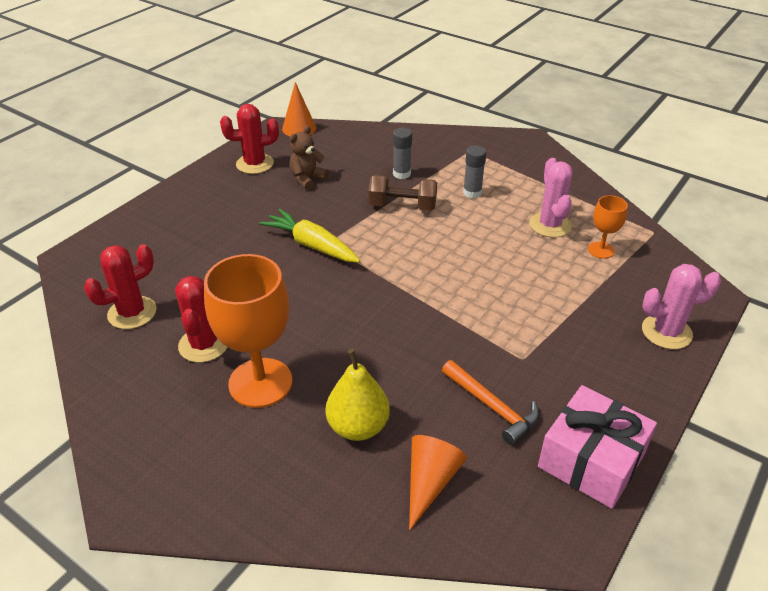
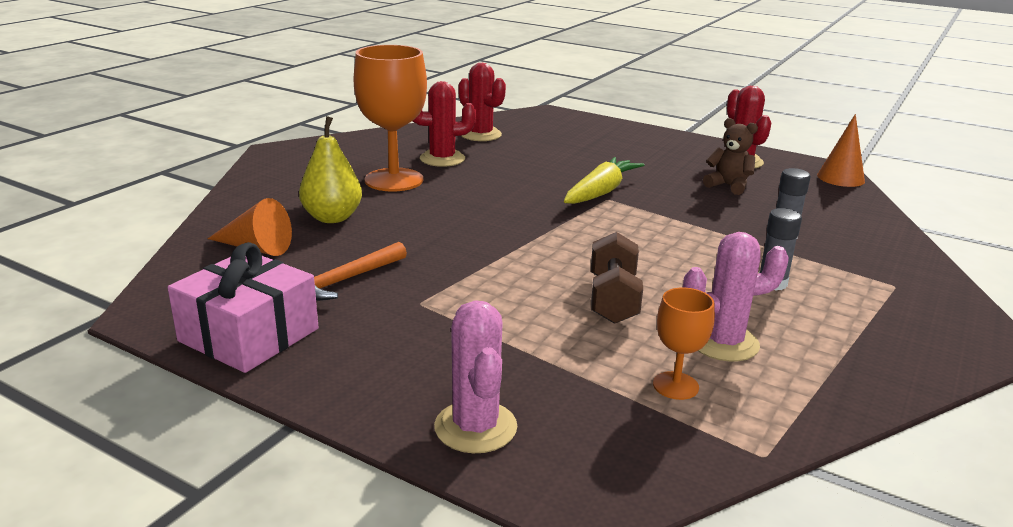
camera: 85 degrees right, 15 degrees down
brown dumbbell [368,175,437,211] -> brown dumbbell moved to [591,232,643,324]

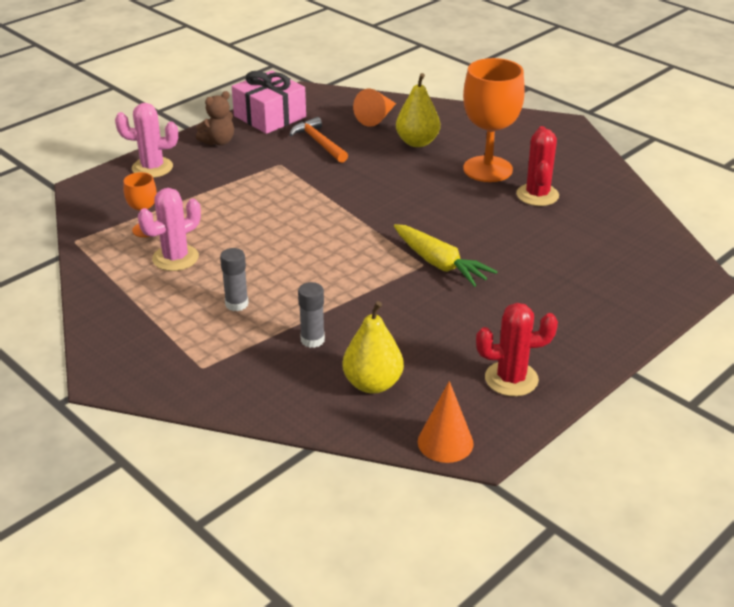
camera: 105 degrees right, 10 degrees up
red cactus [458,63,506,141] -> none
brown dumbbell [591,232,643,324] -> none
pink cactus [683,232,789,362] -> pink cactus turned 45 degrees clockwise [138,188,201,271]
brown teddy bear [703,118,758,195] -> brown teddy bear moved to [196,91,234,145]
none -> yellow pear [343,301,404,393]

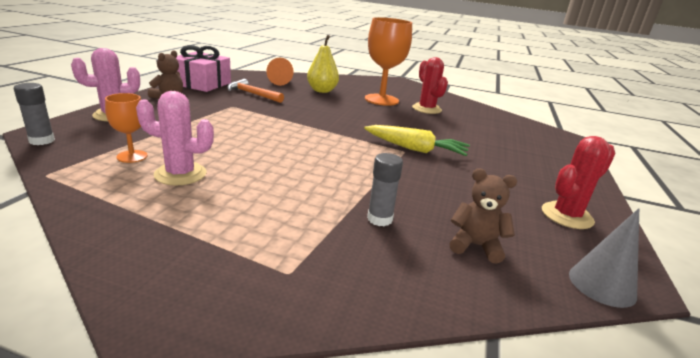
camera: 30 degrees left, 10 degrees down
pink cactus [138,188,201,271] -> pink cactus turned 75 degrees clockwise [136,91,214,186]
grey glue stick [220,248,249,311] -> grey glue stick moved to [14,83,55,145]
yellow pear [343,301,404,393] -> brown teddy bear [449,168,517,264]
orange cone [418,381,474,463] -> grey cone [569,208,639,308]

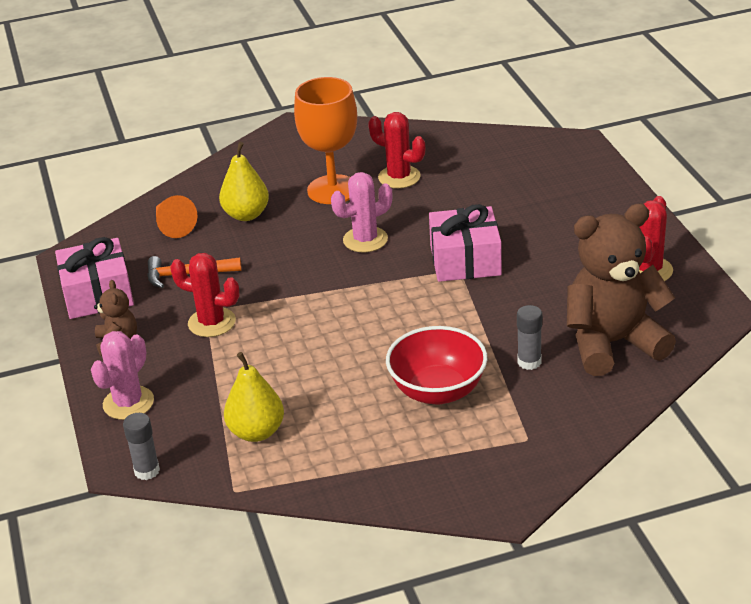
camera: 30 degrees left, 10 degrees up
orange goblet [105,93,148,163] -> yellow pear [224,352,284,442]
pink cactus [136,91,214,186] -> pink cactus moved to [331,172,392,252]
yellow carrot [364,125,470,156] -> pink gift [429,204,502,282]
brown teddy bear [449,168,517,264] -> brown teddy bear [567,203,676,376], size x2.17
grey cone [569,208,639,308] -> none
none -> red cactus [170,253,239,337]
none -> red bowl [386,326,488,405]

